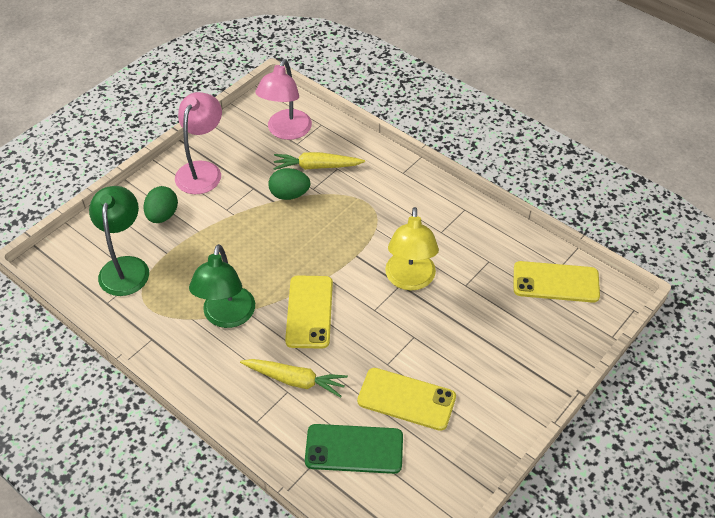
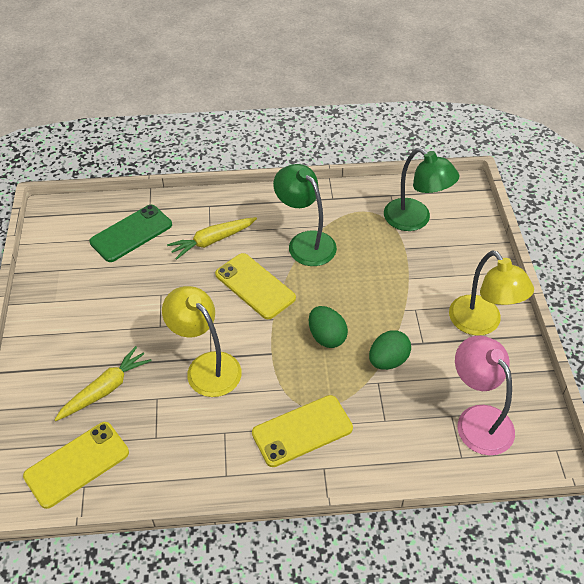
camera: 135 degrees right, 0 degrees up
green egg [144,186,178,223] -> green egg moved to [309,306,348,348]
pink lamp [175,92,222,194] -> yellow lamp [449,250,534,336]
yellow carrot [273,152,365,170] -> yellow carrot moved to [54,346,151,421]
yellow phone [357,368,456,431] -> yellow phone moved to [252,395,353,467]

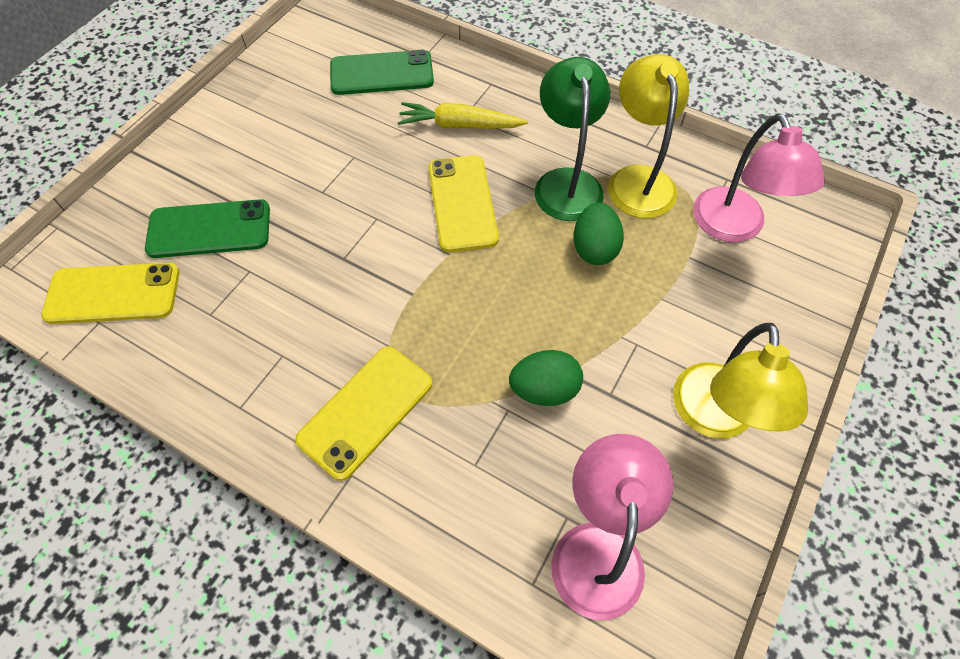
camera: 35 degrees right, 10 degrees up
yellow carrot [54,346,151,421] -> green phone [145,199,270,258]
yellow lamp [162,286,242,397] -> yellow lamp moved to [608,54,689,218]
yellow phone [252,395,353,467] -> yellow phone turned 60 degrees counterclockwise [295,346,432,481]
green egg [309,306,348,348] -> green egg moved to [573,203,624,265]
green lamp [384,148,460,231] -> pink lamp [693,113,825,242]

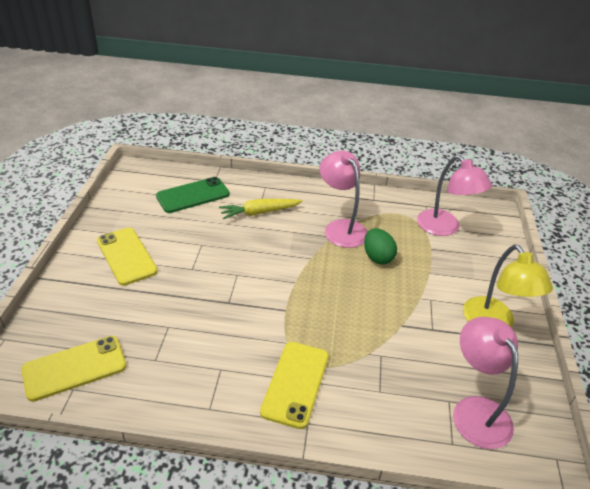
camera: 25 degrees left, 20 degrees down
green phone [145,199,270,258] -> none
yellow phone [428,155,499,252] -> yellow phone moved to [97,227,158,286]
green egg [509,350,583,406] -> none
green lamp [535,57,610,221] -> pink lamp [320,151,368,248]
yellow lamp [608,54,689,218] -> none

